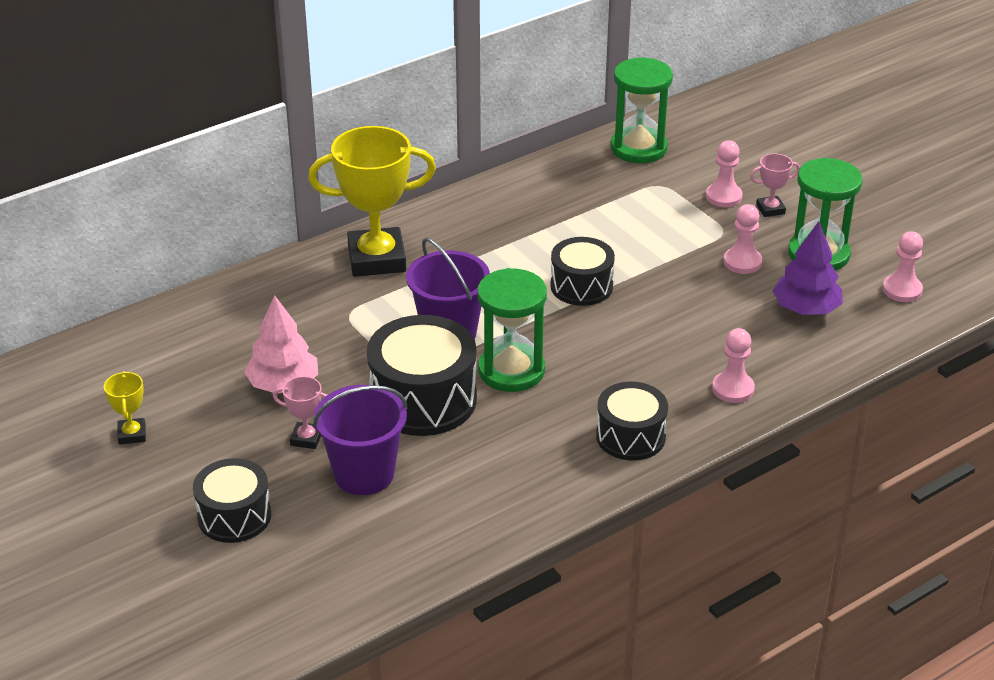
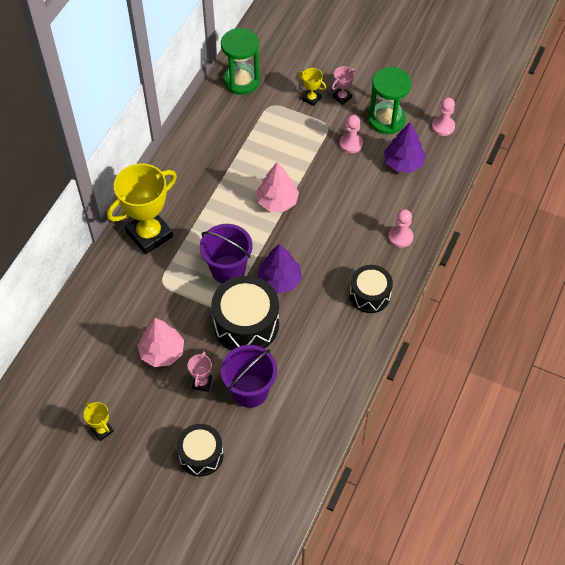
camera: 30 degrees left, 20 degrees up
pink trophy [273,376,327,449] -> pink trophy turned 60 degrees counterclockwise [187,351,212,392]
green hourglass [477,268,547,392] -> purple tree [257,243,302,294]
black drum [550,237,615,306] -> pink tree [256,162,299,212]
pink pawn [706,140,743,207] -> yellow trophy [299,68,326,106]

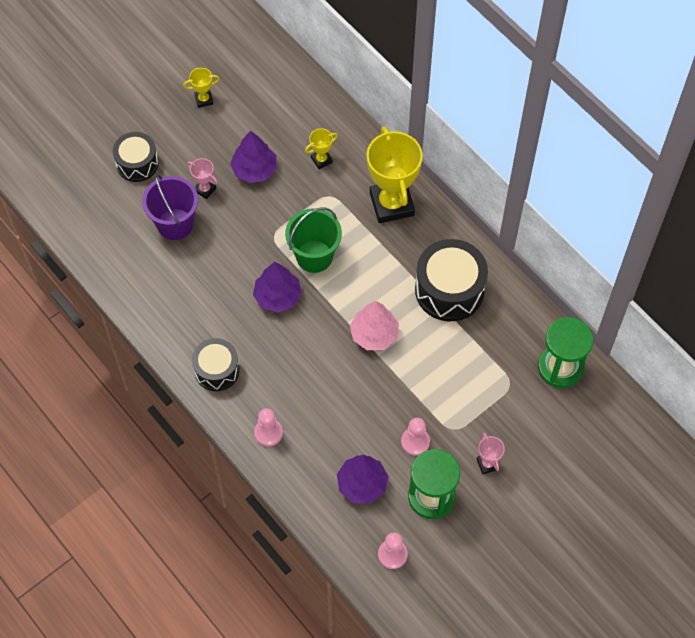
camera: 115 degrees right, 5 degrees up
pink tree [137,318,184,367] -> purple tree [230,131,276,183]
purple bucket [200,224,252,283] -> green bucket [285,207,342,273]
black drum [211,275,279,351] -> black drum moved to [415,239,488,321]
yellow trophy [299,68,326,106] -> yellow trophy moved to [305,128,338,169]

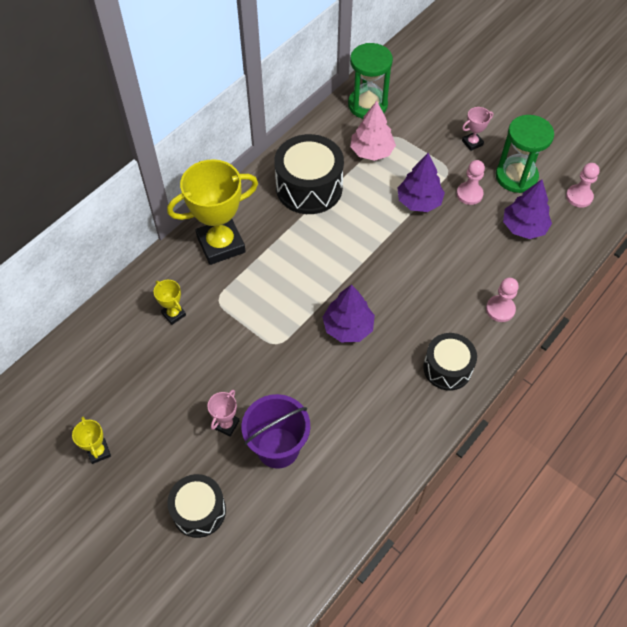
camera: 100 degrees left, 5 degrees down
purple tree [230,131,276,183] -> purple tree moved to [397,153,445,212]
green bucket [285,207,342,273] -> none
pink tree [350,301,399,350] -> pink tree moved to [350,101,396,161]

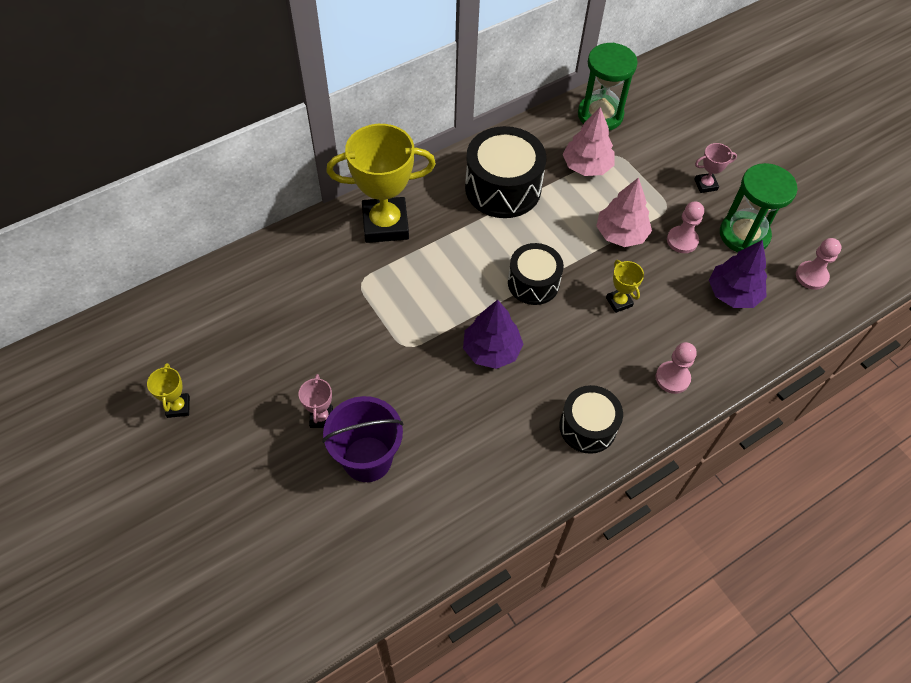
camera: 15 degrees right, 0 degrees up
yellow trophy [154,280,186,325] -> yellow trophy moved to [606,260,644,313]
black drum [167,474,226,538] -> black drum moved to [508,243,564,305]
pink trophy [208,390,240,437] -> pink trophy turned 45 degrees counterclockwise [298,374,333,428]
purple tree [397,153,445,212] -> pink tree [596,177,652,247]

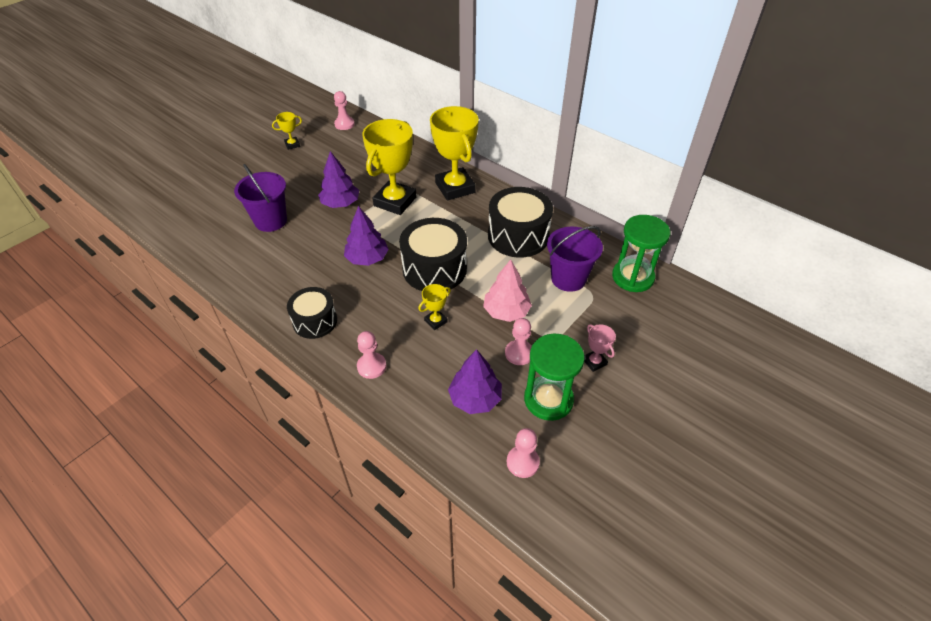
camera: 75 degrees right, 10 degrees down
pink trophy [298,374,333,428] -> none
black drum [508,243,564,305] -> black drum [399,218,467,291], size x1.58
pink tree [563,107,615,176] -> purple bucket [547,226,603,292]
none -> purple tree [318,151,359,208]
none -> pink pawn [334,91,355,130]
none -> yellow trophy [362,119,417,215]

